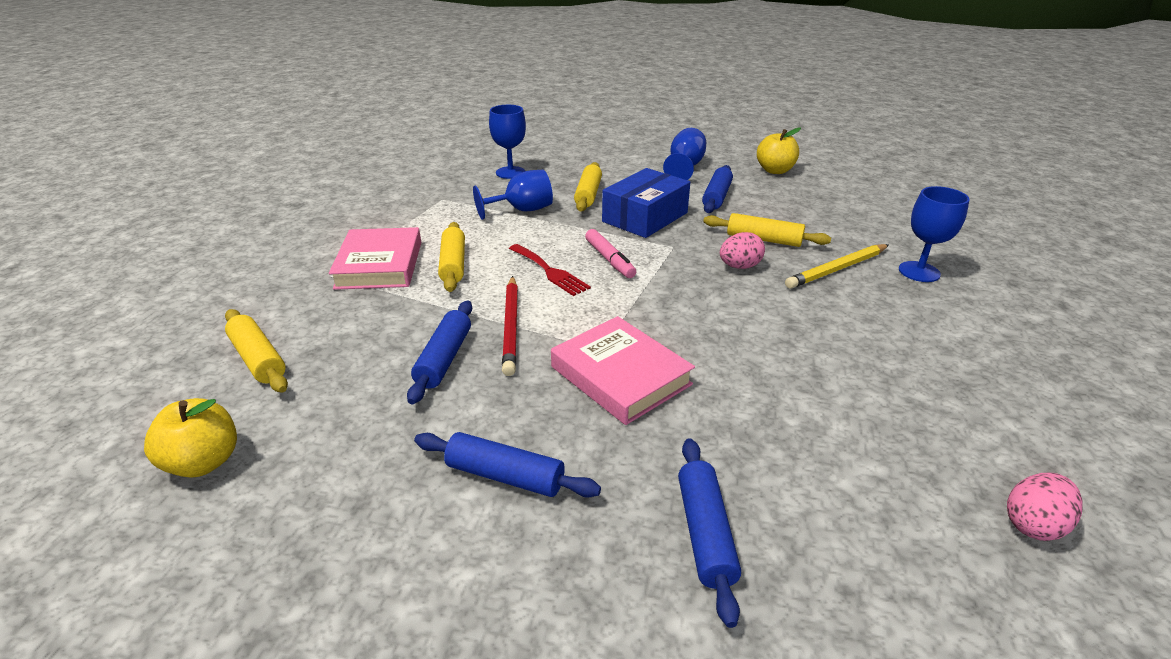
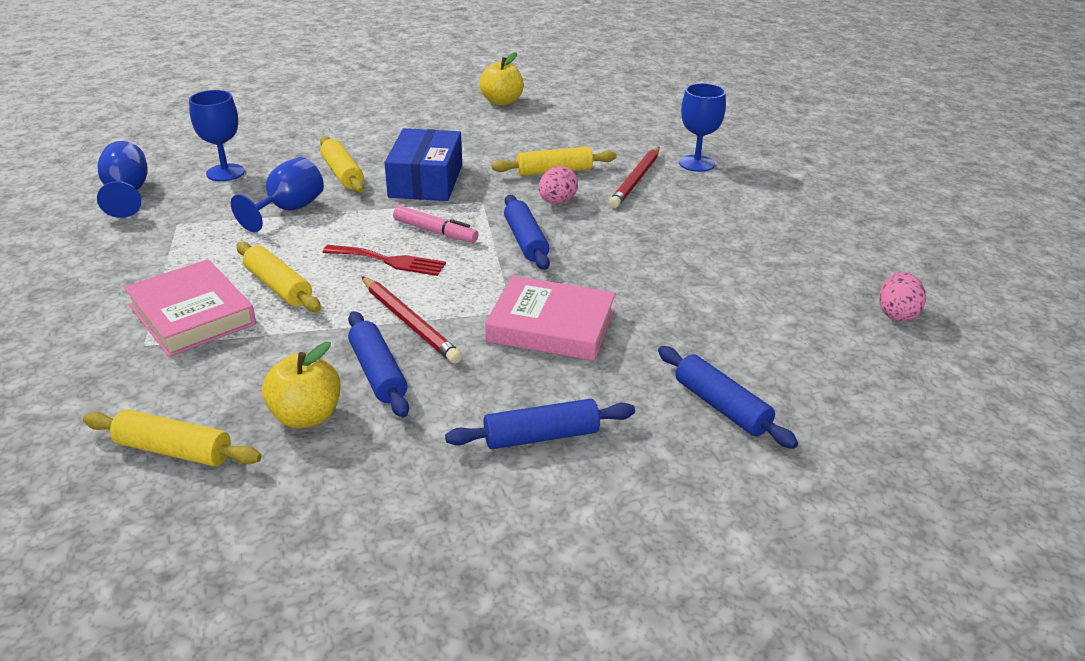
camera: 35 degrees left, 0 degrees up
yellow apple [144,398,237,478] -> yellow apple moved to [262,342,341,428]
blue goblet [663,128,706,180] -> blue goblet moved to [97,141,148,218]
blue rolling pin [702,165,733,213] -> blue rolling pin moved to [504,195,550,270]
yellow pencil [785,244,889,289] -> red pencil [609,147,659,208]

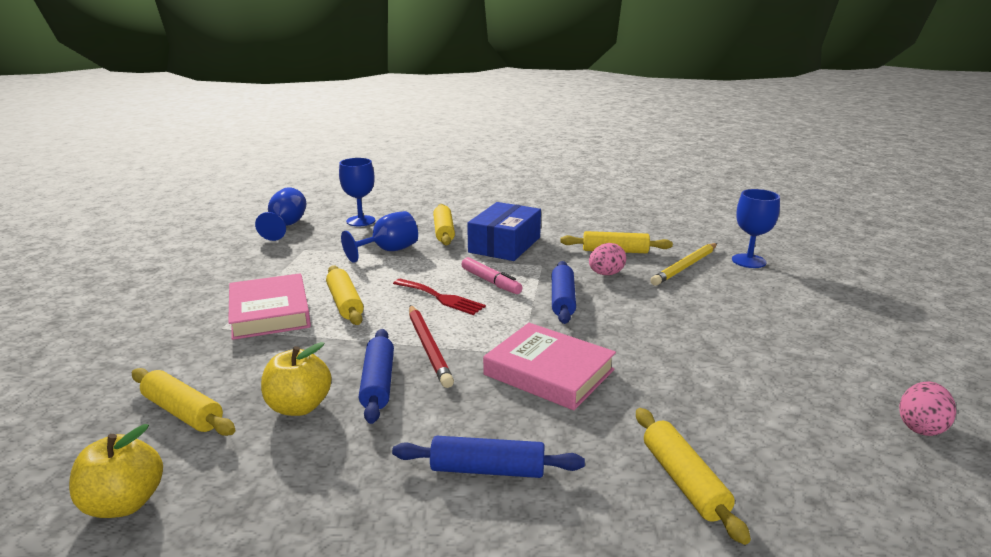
camera: 20 degrees right, 10 degrees down
yellow apple [479,52,524,106] -> yellow apple moved to [69,424,163,518]
red pencil [609,147,659,208] -> yellow pencil [651,243,717,286]
blue rolling pin [658,346,798,449] -> yellow rolling pin [636,408,751,545]

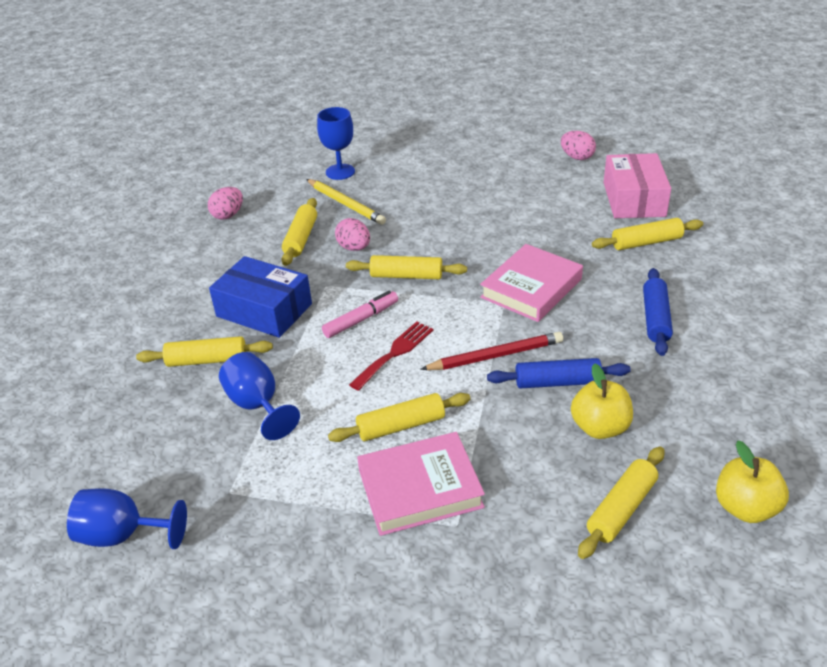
camera: 85 degrees left, 15 degrees up
blue goblet [339,158,375,226] -> none
blue rolling pin [552,261,576,324] -> yellow rolling pin [346,255,467,279]
none -> pink egg [208,187,243,220]
none -> pink box [604,153,671,218]

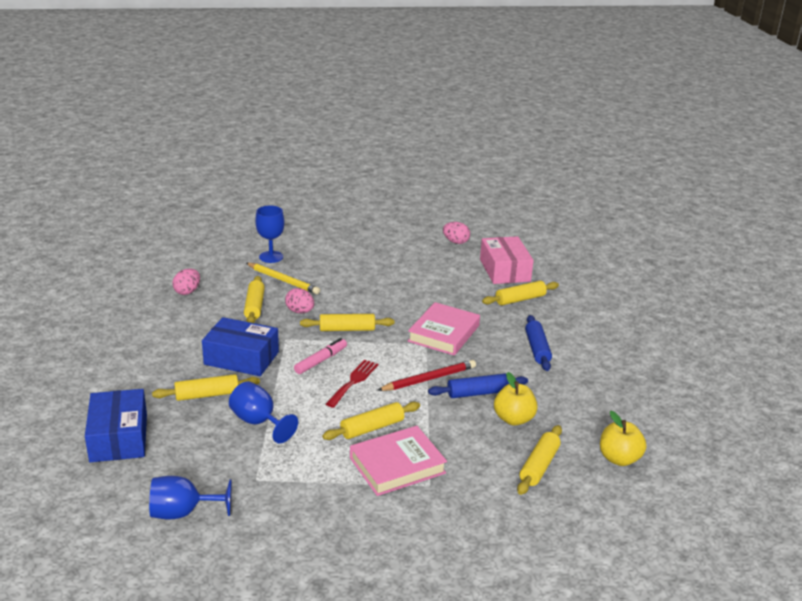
camera: 15 degrees left, 10 degrees down
none -> blue box [85,389,147,462]

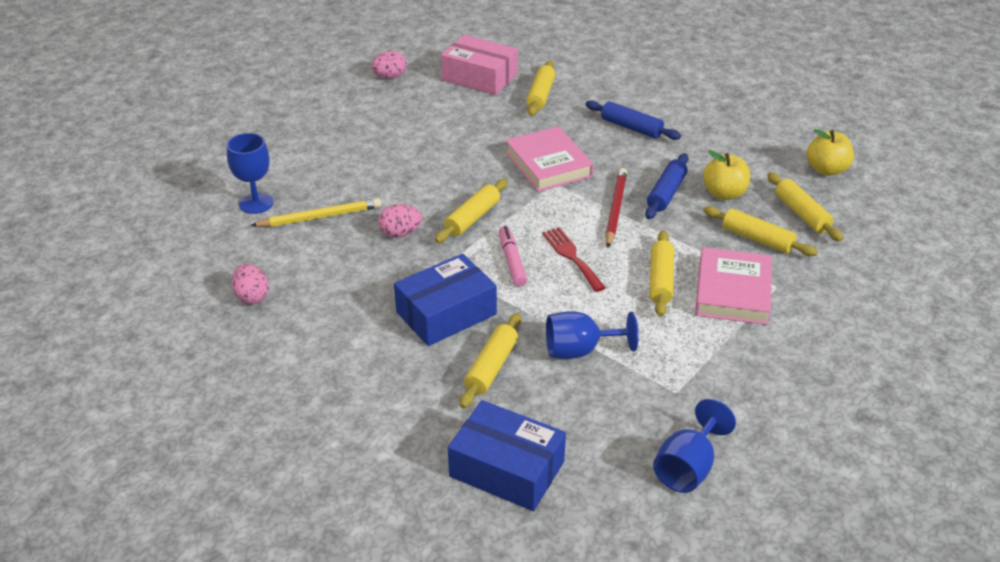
camera: 50 degrees left, 10 degrees up
yellow rolling pin [244,276,265,323] -> yellow rolling pin moved to [703,206,818,256]

